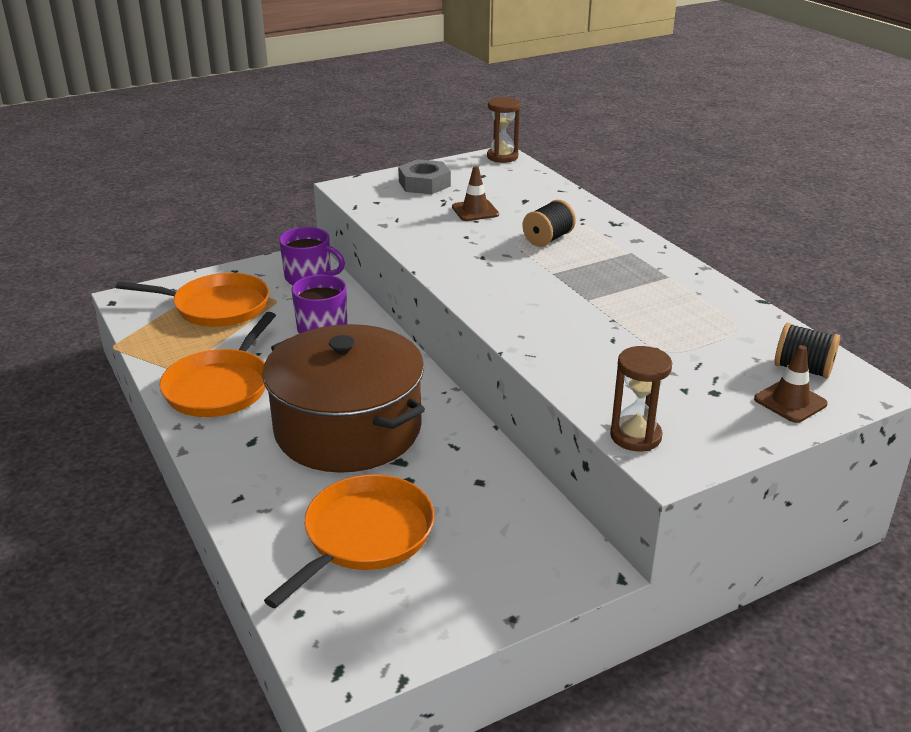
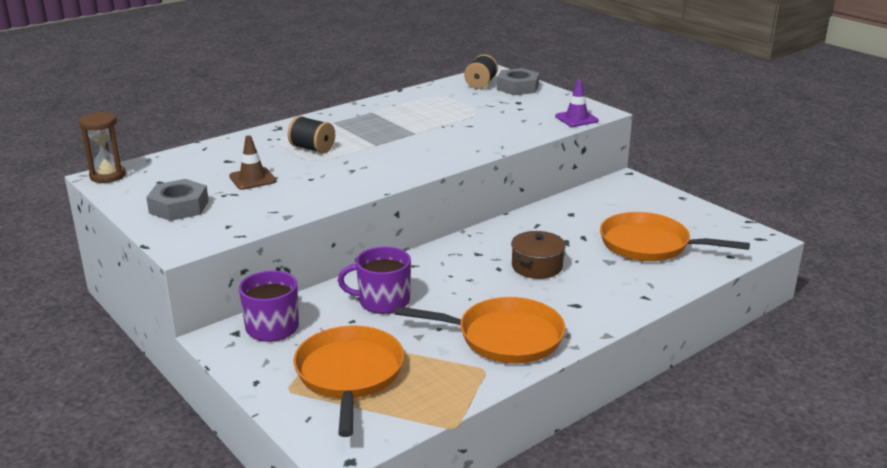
camera: 100 degrees left, 5 degrees down
brown pot [262,324,425,473] -> brown pot [511,231,566,279], size x0.43
brown hourglass [610,346,672,451] -> purple traffic cone [555,80,599,127]
brown traffic cone [754,345,828,423] -> grey nut [497,68,539,95]

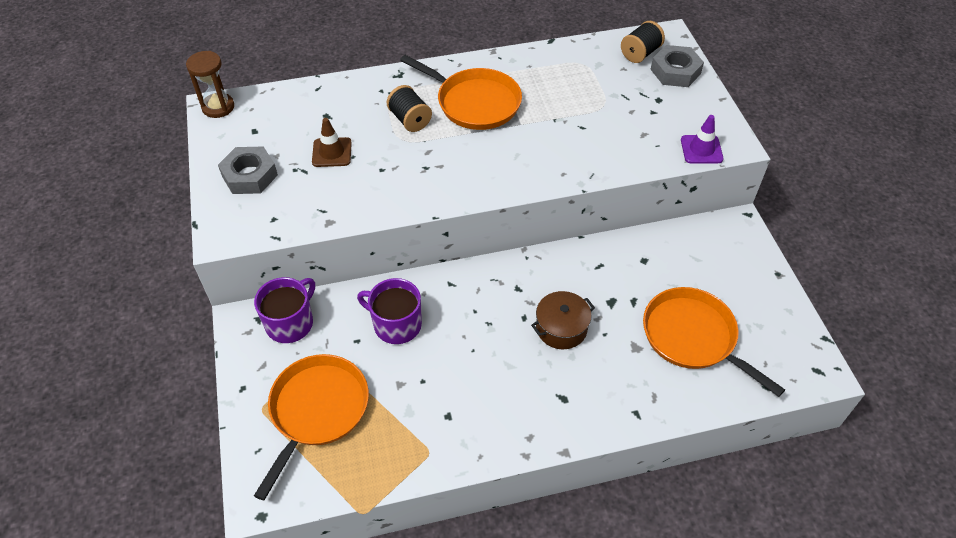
camera: 25 degrees right, 25 degrees up
orange pan [394,297,566,364] -> orange pan moved to [400,55,522,130]

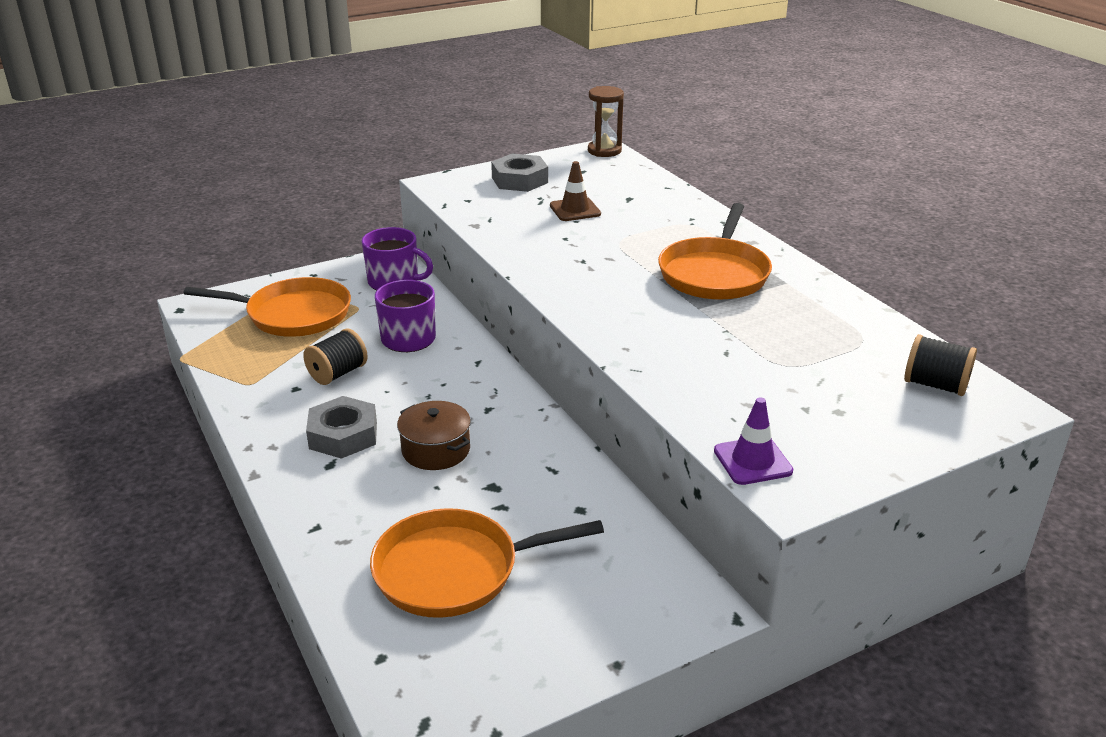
camera: 75 degrees right, 20 degrees down
black spool [386,85,432,132] -> black spool moved to [303,328,368,385]
orange pan [643,287,785,397] -> orange pan turned 135 degrees counterclockwise [370,508,604,618]
grey nut [650,45,704,87] -> grey nut moved to [306,396,377,459]

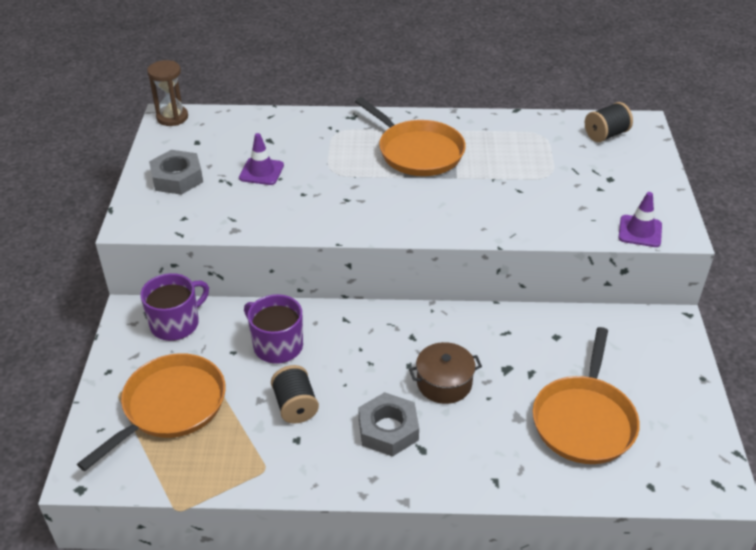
camera: 60 degrees left, 10 degrees up
brown traffic cone [550,161,601,221] -> purple traffic cone [239,133,284,185]

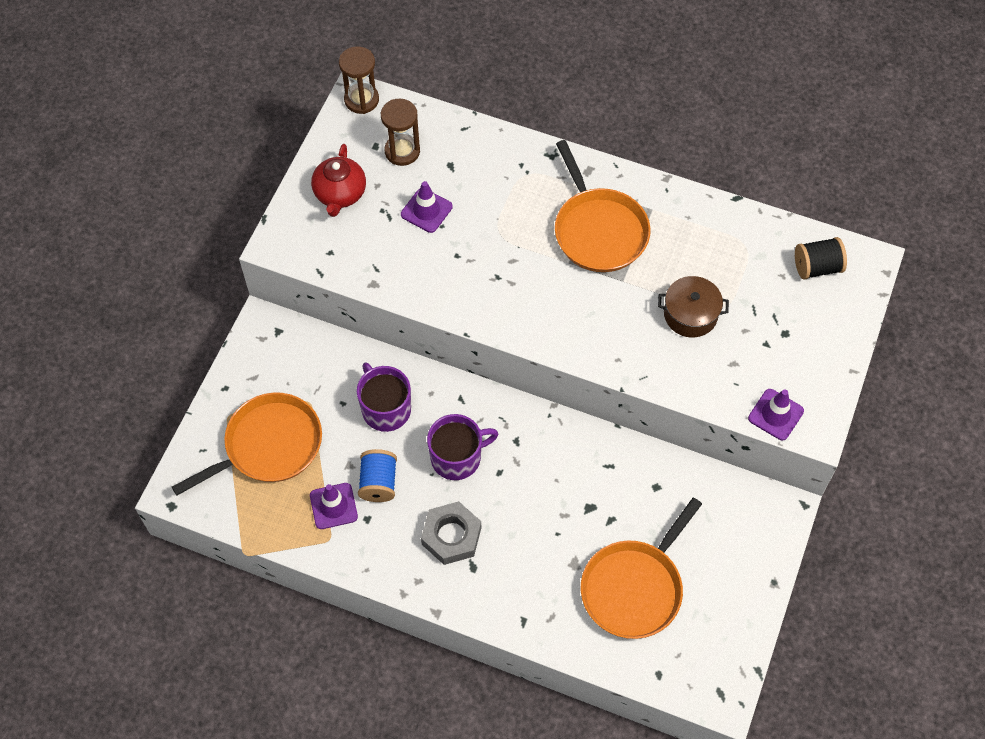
camera: 20 degrees right, 20 degrees up
purple mug [140,273,209,341] -> purple mug moved to [427,414,498,480]
grey nut [149,150,203,195] -> red teapot [311,144,366,217]
black spool [271,365,319,424] -> blue spool [358,449,397,502]
brown pot [409,342,482,404] -> brown pot moved to [658,276,729,337]
none -> purple traffic cone [310,483,358,529]
none -> brown hourglass [381,99,420,166]

